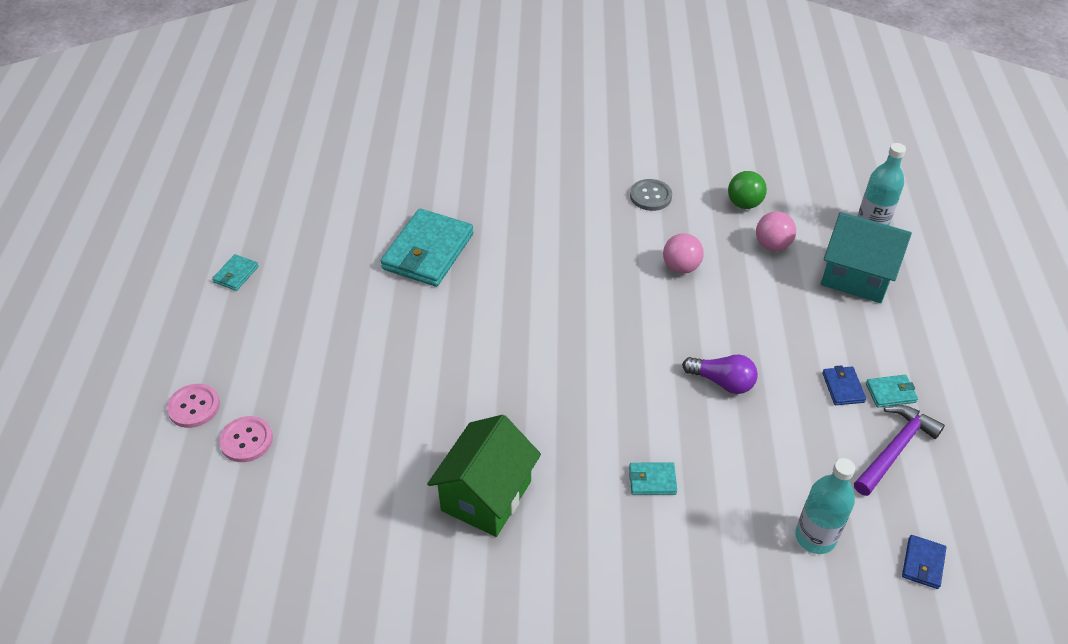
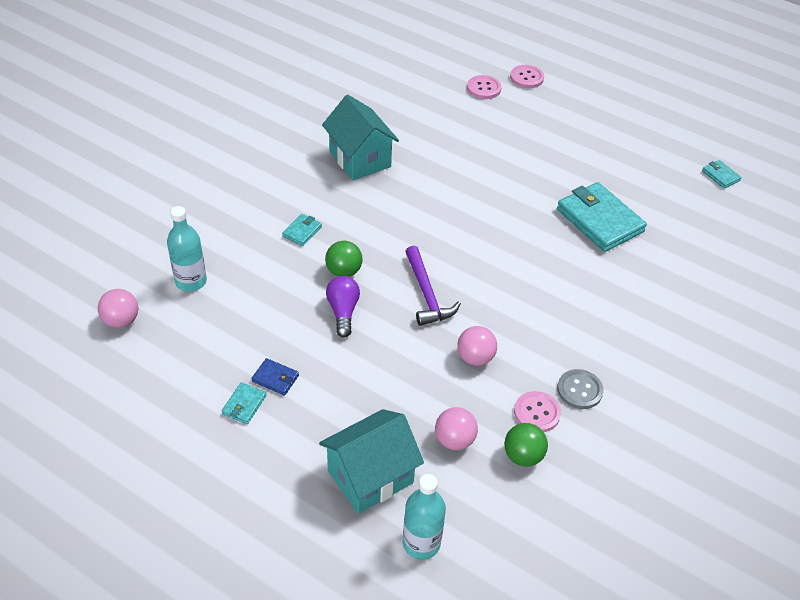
camera: 120 degrees right, 0 degrees up
turquoise wallet [212,254,259,291] -> turquoise wallet moved to [702,160,742,189]
green house [427,415,541,537] -> turquoise house [322,95,399,180]
purple light bulb [682,355,758,394] -> purple light bulb turned 120 degrees clockwise [326,276,360,337]
purple hammer [854,405,945,496] -> purple hammer moved to [405,246,461,326]
blue wallet [902,535,947,589] -> pink ball [98,289,139,328]
none -> green ball [325,241,363,277]
none -> pink button [514,391,561,432]

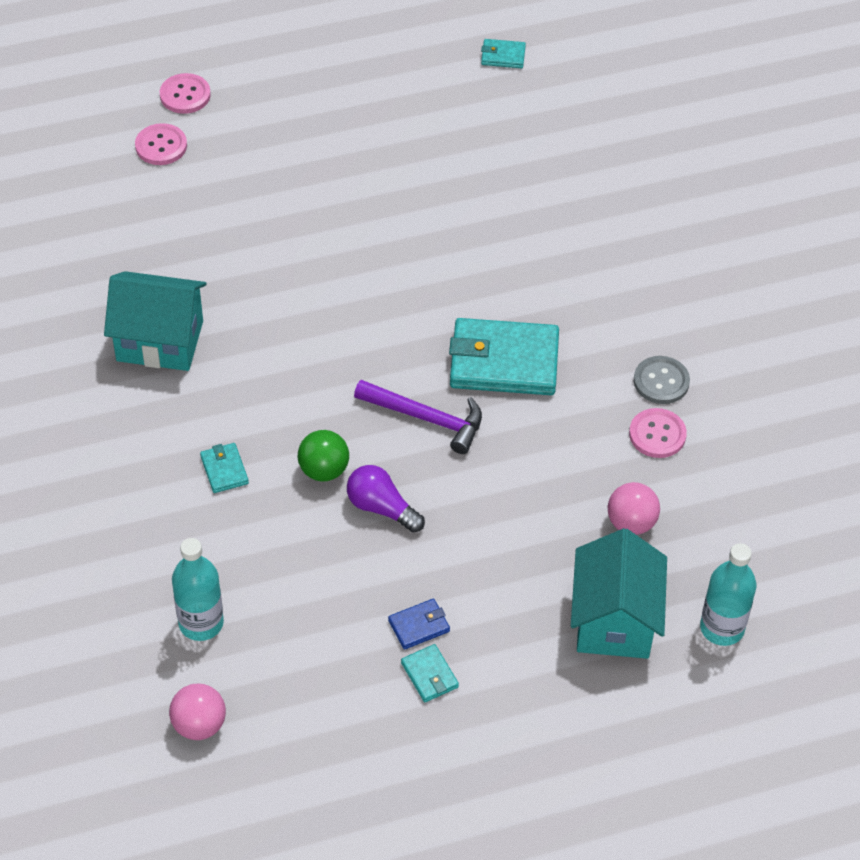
camera: 50 degrees left, 5 degrees up
pink ball [457,326,497,366] -> none
green ball [504,423,548,467] -> none
turquoise wallet [557,182,647,252] -> turquoise wallet moved to [449,318,559,395]

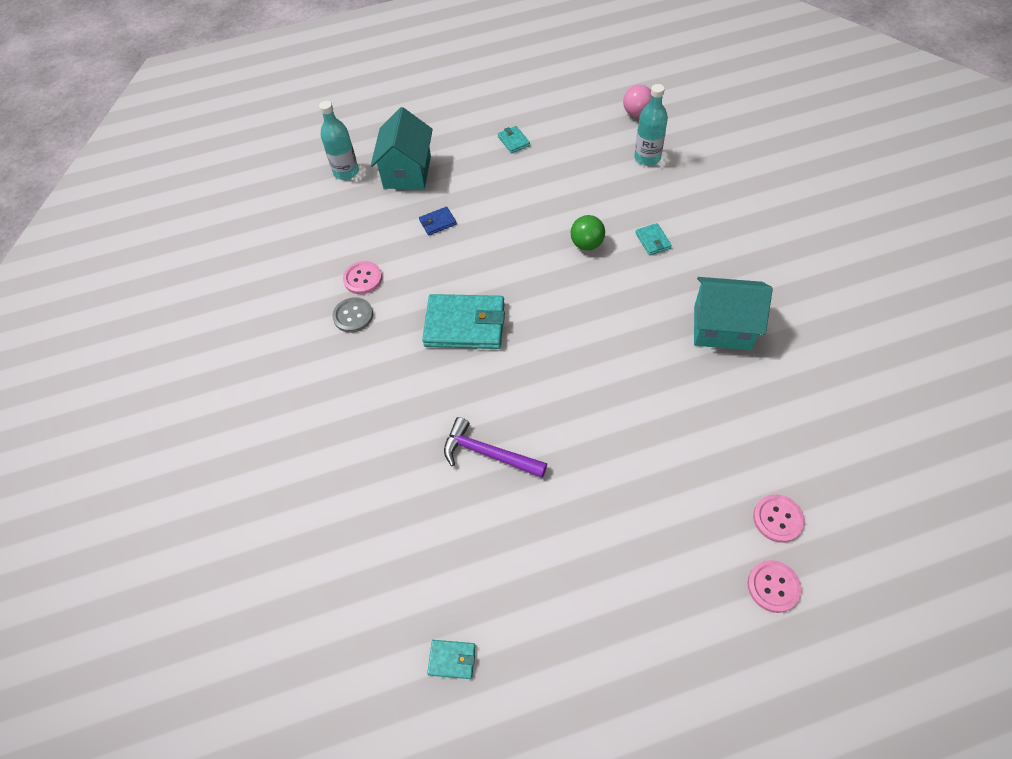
camera: 175 degrees left, 5 degrees up
purple light bulb [347,465,425,533] -> none
purple hammer [354,380,482,454] -> purple hammer moved to [444,417,547,478]
blue wallet [388,599,450,650] -> blue wallet moved to [419,207,457,235]
pink ball [608,482,660,535] -> none

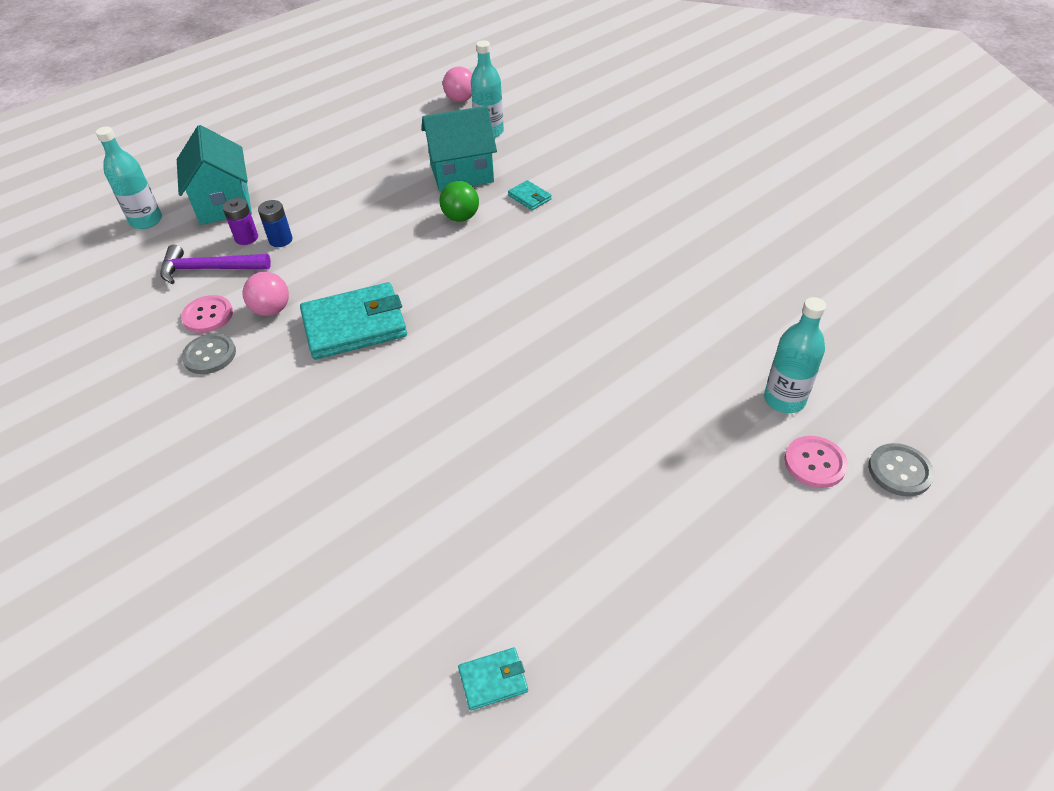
camera: 25 degrees left, 10 degrees down
blue wallet [419,207,457,235] -> blue battery [258,200,292,247]
purple hammer [444,417,547,478] -> purple hammer moved to [160,245,271,284]
turquoise wallet [498,126,530,154] -> none
turquoise house [694,277,773,351] -> turquoise house moved to [421,106,497,192]
pink button [753,494,805,543] -> turquoise bottle [764,297,826,413]
none -> purple battery [222,198,258,245]
none -> pink ball [243,272,289,316]
none -> grey button [868,443,934,497]

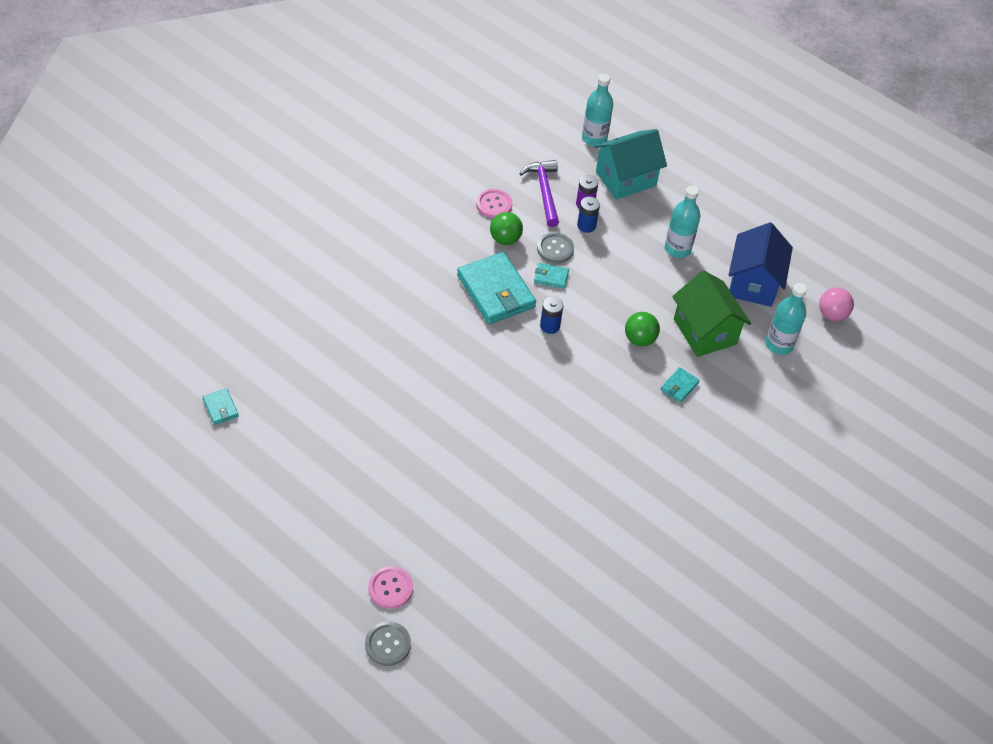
camera: 75 degrees right, 5 degrees up
grey button [182,333,236,374] -> grey button moved to [537,232,574,263]
pink ball [243,272,289,316] -> green ball [490,212,523,245]
turquoise house [421,106,497,192] -> green house [672,270,751,357]
turquoise bottle [764,297,826,413] -> turquoise bottle moved to [665,186,700,258]
none -> turquoise wallet [534,263,569,289]
none -> blue battery [540,297,563,334]
none -> blue house [728,222,793,307]

